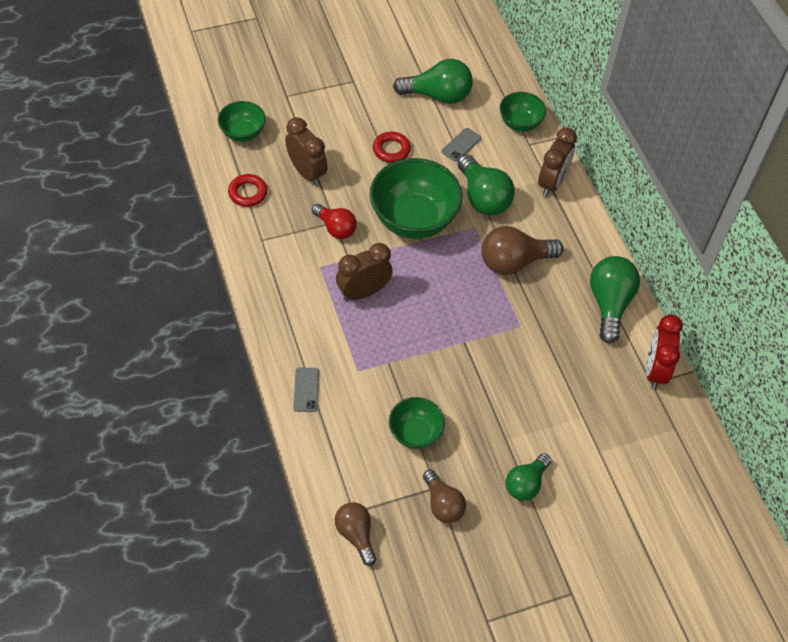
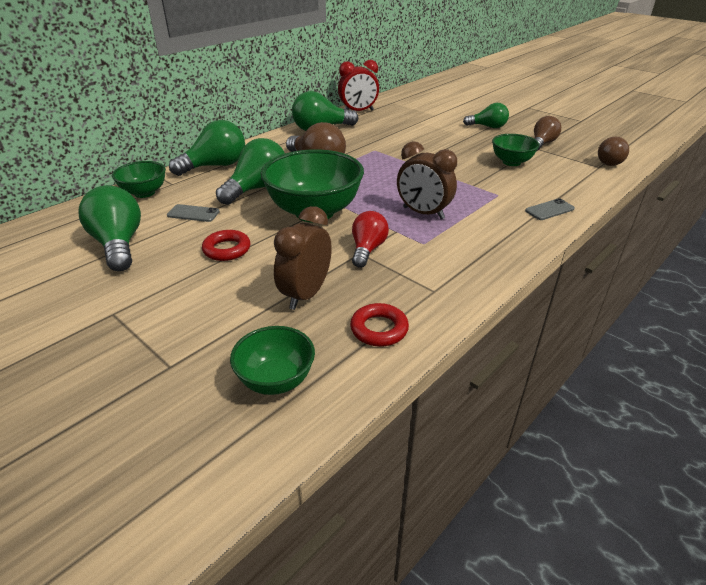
camera: 115 degrees left, 20 degrees down
brown clock [538,128,577,197] -> green light bulb [169,120,245,176]

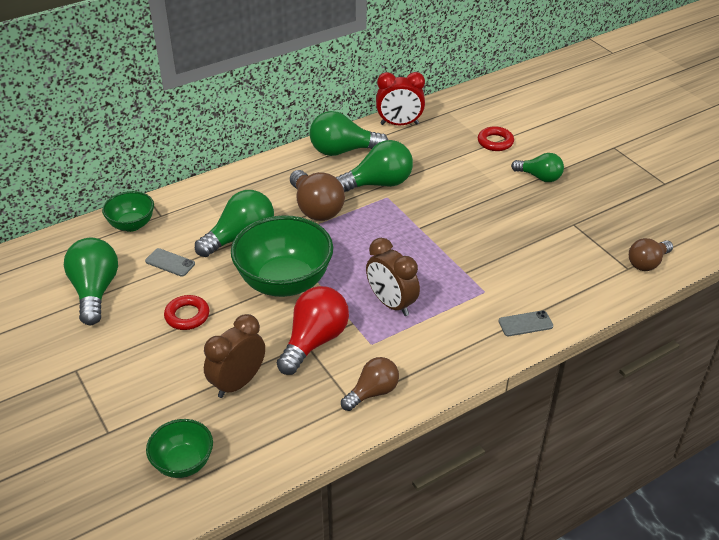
camera: 15 degrees right, 5 degrees up
green light bulb [169,120,245,176] -> green light bulb moved to [335,140,413,193]
red ring [350,303,409,347] -> red ring moved to [478,126,514,151]
red light bulb [352,211,389,267] -> red light bulb [277,286,349,375], size x1.55
green bowl [492,134,540,166] -> none
brown light bulb [534,116,561,151] -> brown light bulb moved to [341,357,399,411]

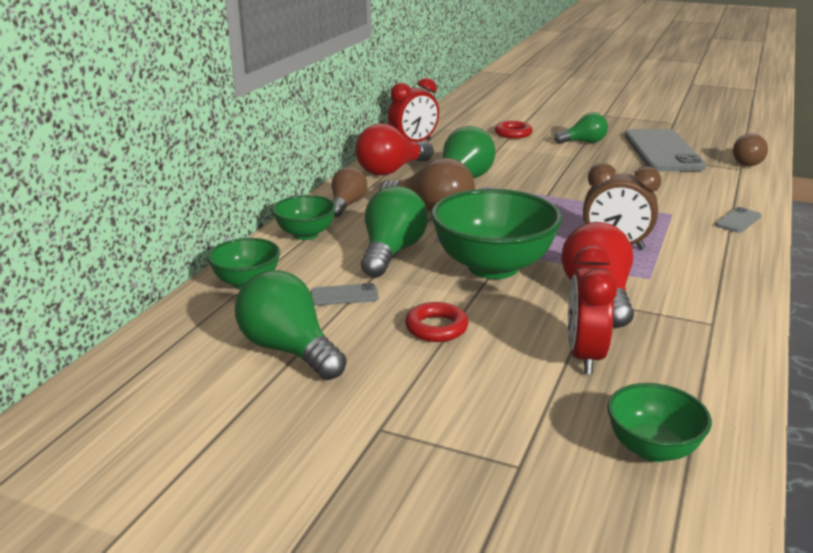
camera: 35 degrees left, 15 degrees down
brown clock [204,314,265,398] -> red clock [568,245,617,374]
green light bulb [310,111,388,156] -> red light bulb [355,123,433,176]
brown light bulb [341,357,399,411] -> brown light bulb moved to [331,167,367,217]
none -> green bowl [272,195,336,240]
none -> grey phone [625,129,706,171]

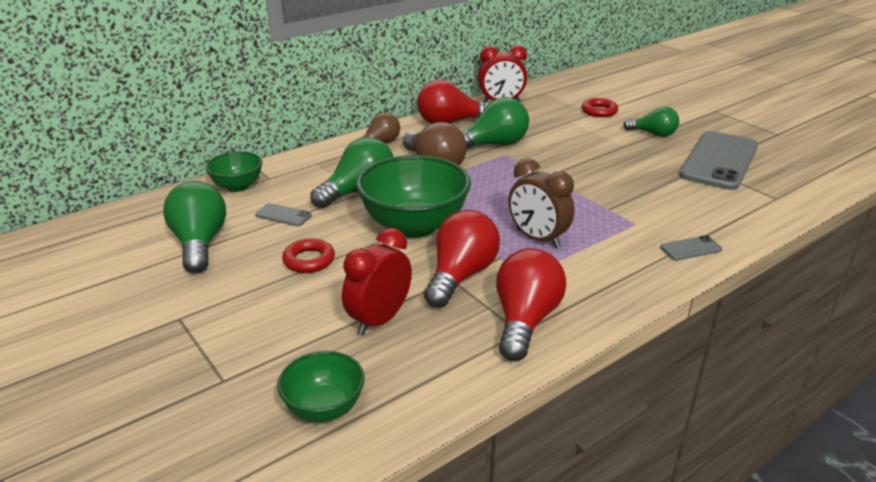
camera: 30 degrees right, 5 degrees up
green bowl [272,195,336,240] -> none
brown light bulb [733,133,768,166] -> none
none -> red light bulb [496,248,566,361]

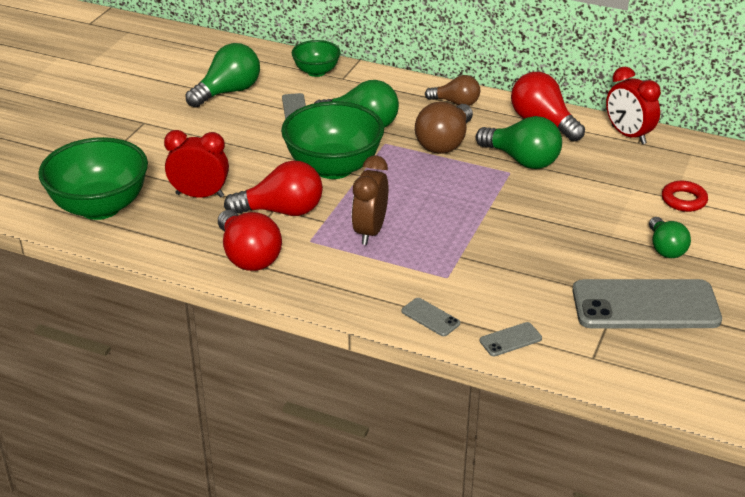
camera: 60 degrees right, 5 degrees up
green bowl [277,351,365,422] -> green bowl [38,137,148,220], size x1.84
red ring [282,238,335,273] -> none
red light bulb [496,248,566,361] -> red light bulb turned 75 degrees clockwise [218,210,282,271]
none -> grey phone [480,322,542,356]

